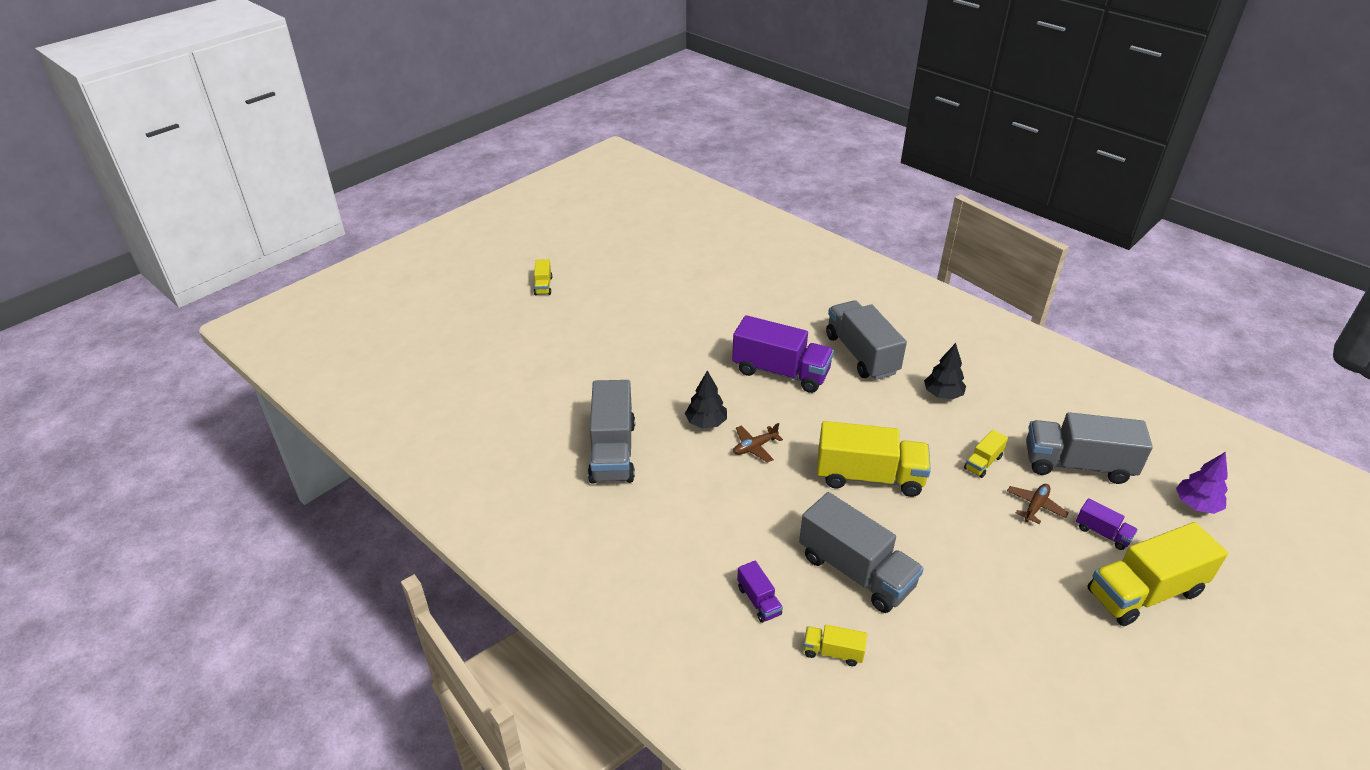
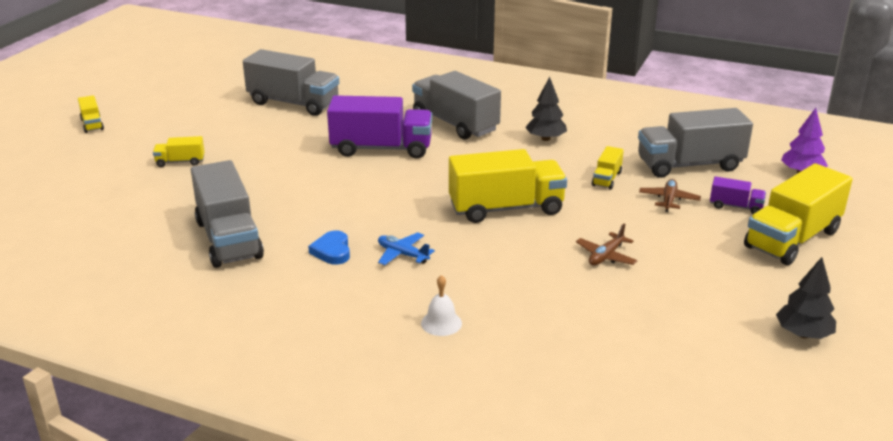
camera: 20 degrees left, 10 degrees down
black tree [685,371,727,428] -> black tree moved to [776,257,836,339]
brown plane [733,423,783,463] -> brown plane moved to [576,224,638,265]
purple truck [737,561,783,623] -> white bell [421,275,462,336]
grey truck [799,492,924,613] -> grey truck moved to [243,49,339,116]
yellow truck [804,625,867,666] -> yellow truck moved to [153,136,205,167]
none -> blue heart [308,231,350,265]
none -> blue plane [378,232,435,265]

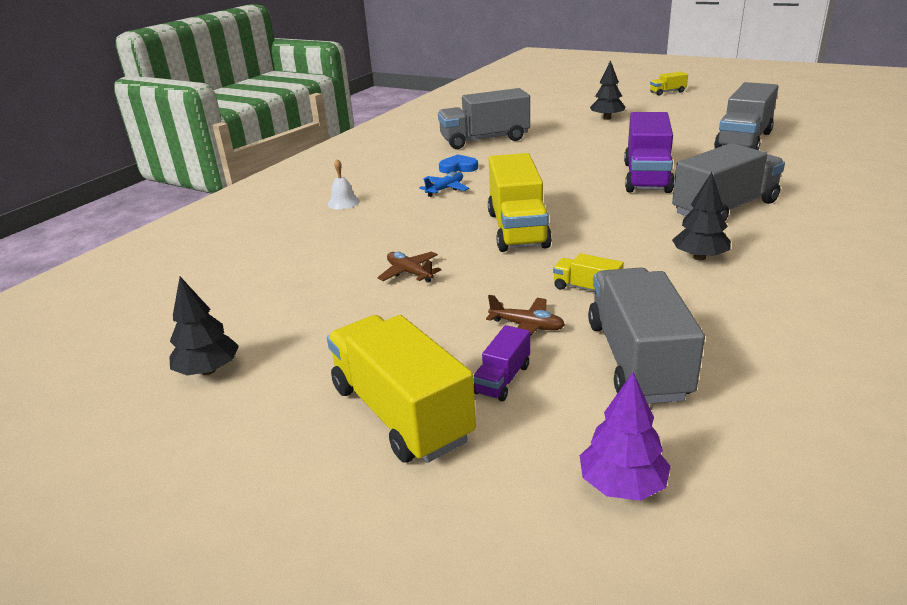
camera: 100 degrees right, 0 degrees up
yellow truck [153,136,205,167] -> black tree [590,60,626,120]

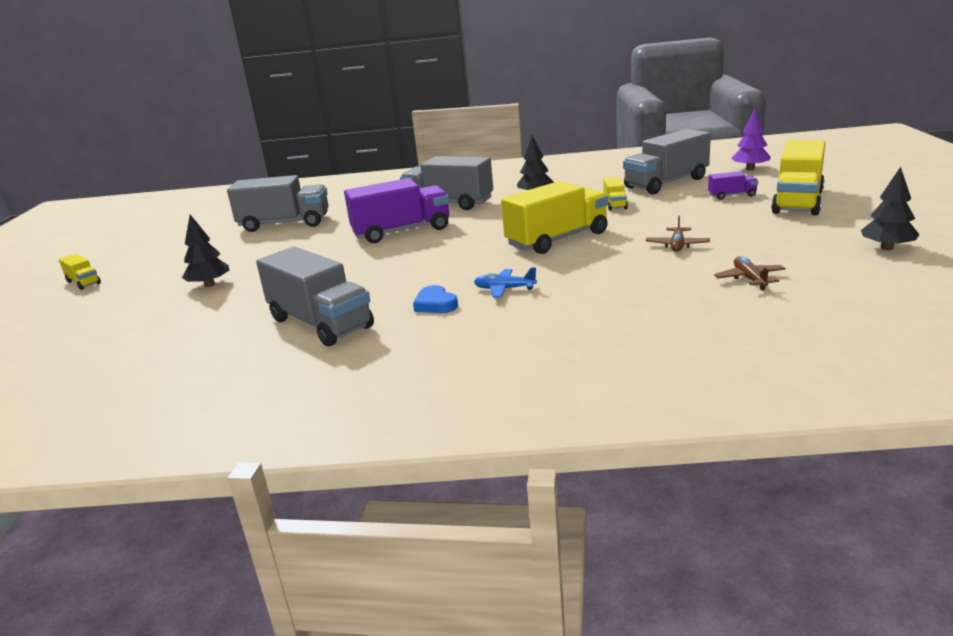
camera: 120 degrees left, 5 degrees down
white bell [328,159,360,209] -> none
brown plane [486,295,565,336] -> brown plane moved to [714,257,786,290]

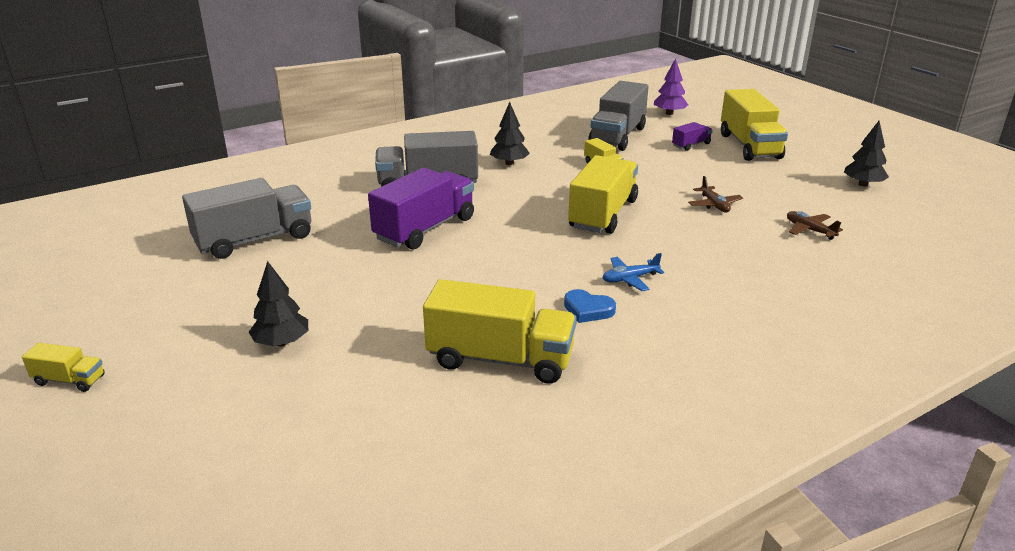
camera: 35 degrees left, 5 degrees up
grey truck [256,247,374,346] -> yellow truck [423,279,576,384]

